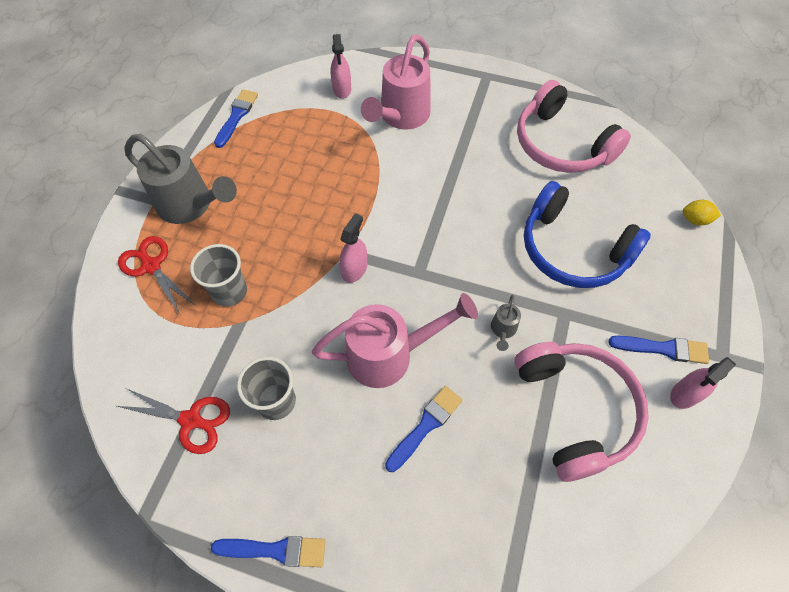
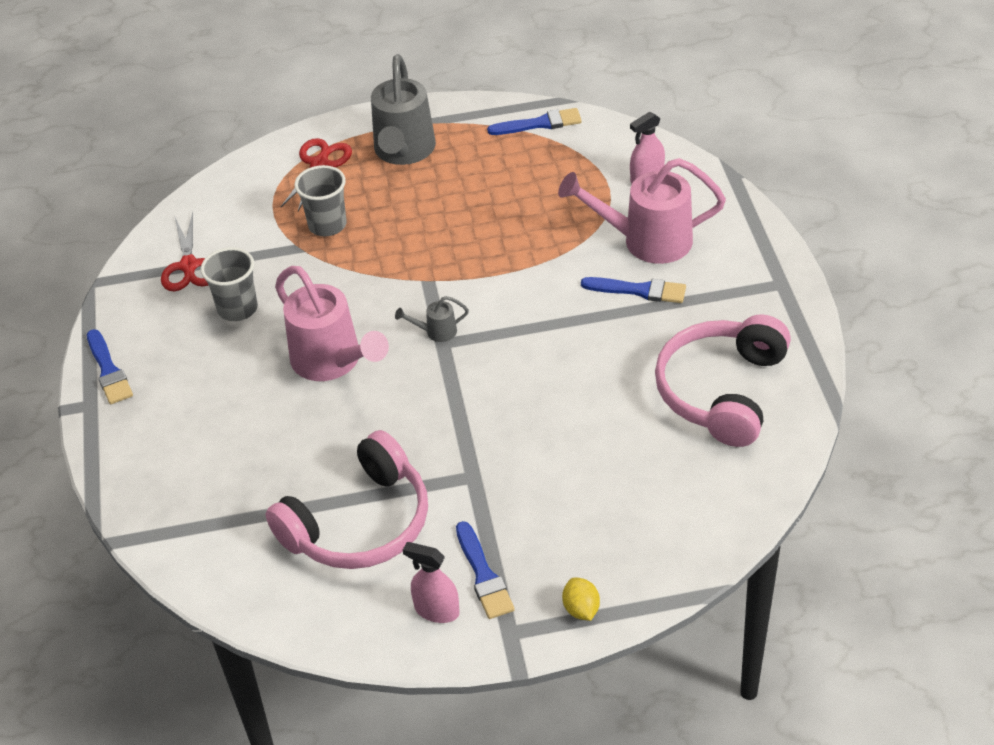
camera: 65 degrees right, 15 degrees down
pink spray bottle [339,213,367,283] -> none
blue brush [385,386,463,472] -> blue brush moved to [581,277,686,303]
grey watering can [491,295,521,351] -> grey watering can moved to [395,296,469,342]
blue headphones [524,181,651,288] -> none
yellow lemon [683,200,721,226] -> yellow lemon moved to [562,578,600,621]

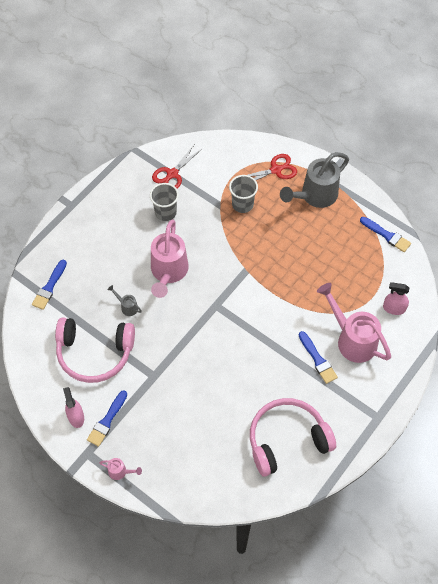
camera: 45 degrees right, 15 degrees up
blue brush [87,329,133,404] -> blue brush moved to [32,260,67,310]
grey watering can [395,296,469,342] -> grey watering can moved to [108,285,142,316]
yellow lemon [562,578,600,621] -> pink watering can [99,458,142,480]

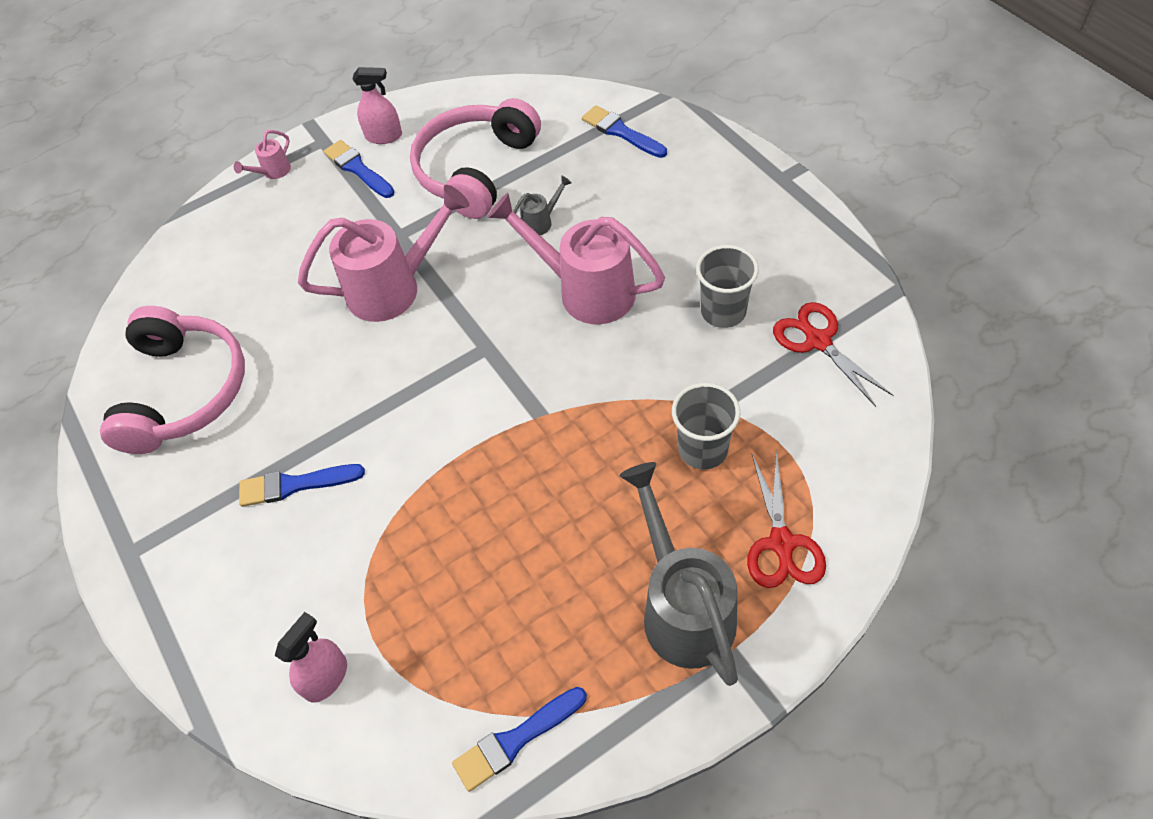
camera: 115 degrees right, 5 degrees down
pink watering can [317,283,391,363] -> pink watering can moved to [298,185,470,322]

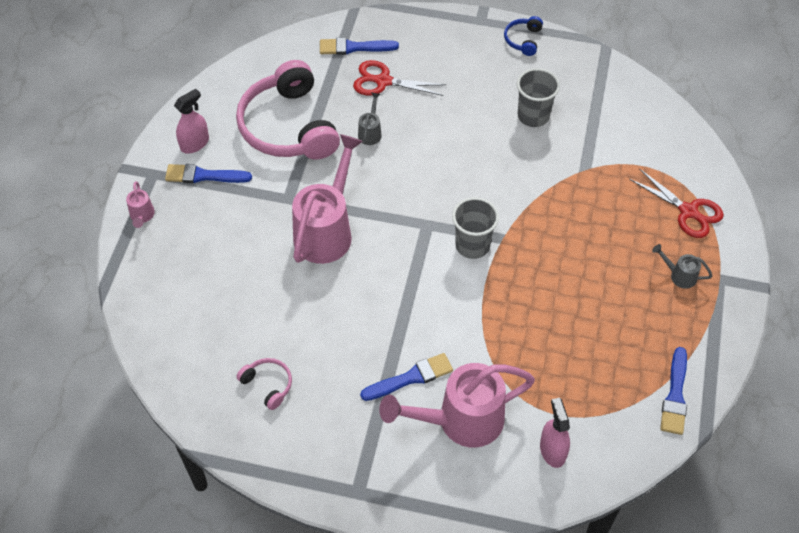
camera: 50 degrees left, 0 degrees up
pink headphones [100,306,245,454] -> pink headphones [236,358,292,410], size x0.42
blue brush [239,464,365,507] -> blue brush turned 150 degrees counterclockwise [360,353,453,401]
pink watering can [488,193,665,324] -> pink watering can moved to [379,363,535,448]
grey watering can [619,462,738,686] -> grey watering can [652,244,712,289], size x0.43
grey cup [672,383,740,469] -> grey cup moved to [452,197,499,259]
red scissors [773,302,893,407] -> red scissors moved to [353,60,446,96]
none -> blue headphones [504,16,543,56]

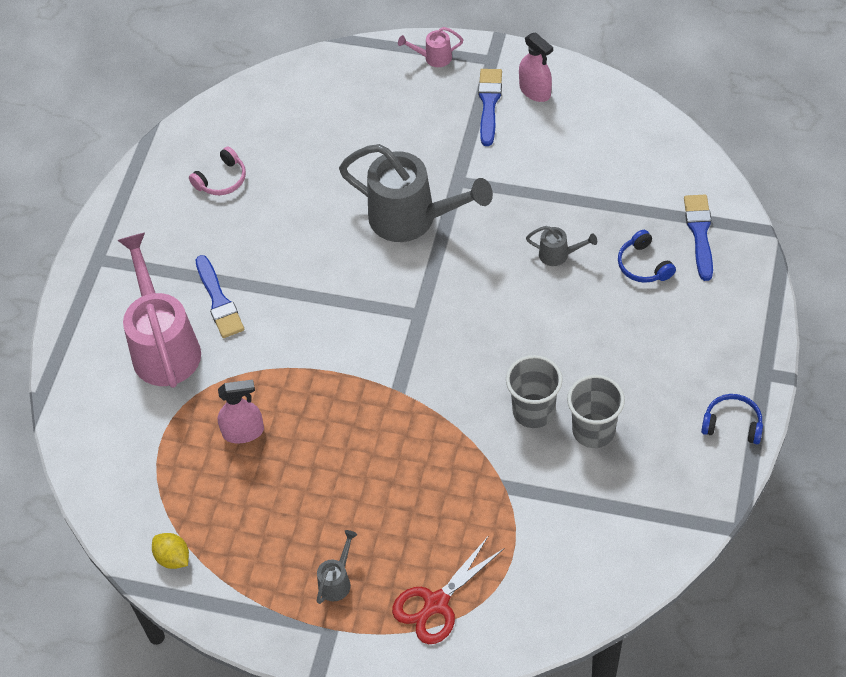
camera: 95 degrees right, 0 degrees up
pink headphones [236,60,340,159] -> none
pink watering can [292,134,363,264] -> grey watering can [339,144,493,242]
red scissors [353,60,446,96] -> blue headphones [618,230,676,283]
grey cup [452,197,499,259] -> grey cup moved to [506,355,563,428]
pink spray bottle [540,398,570,468] -> pink spray bottle moved to [218,380,264,443]
blue brush [660,347,687,435] -> yellow lemon [152,533,189,569]

